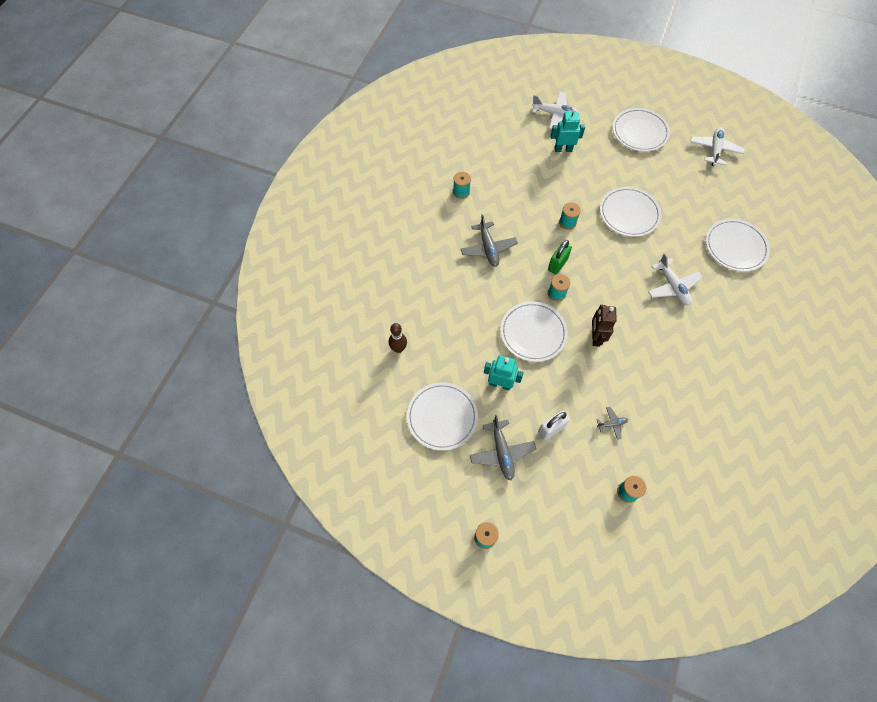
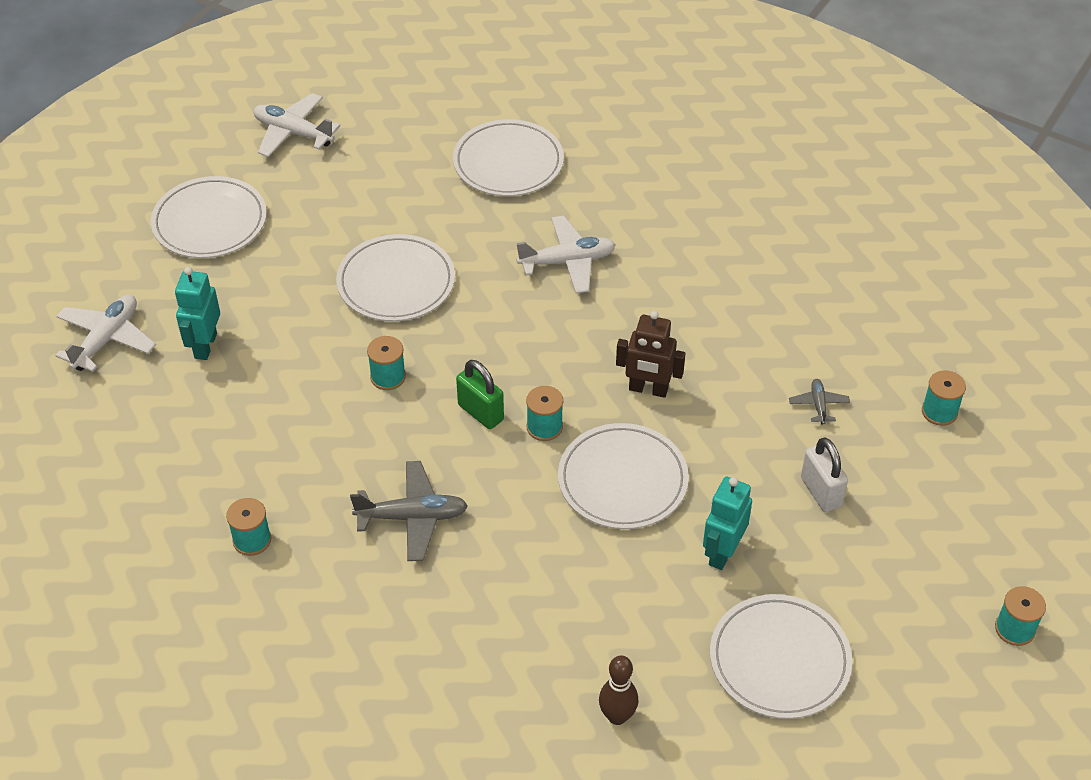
camera: 80 degrees left, 15 degrees down
grey plane [470,415,536,481] -> none

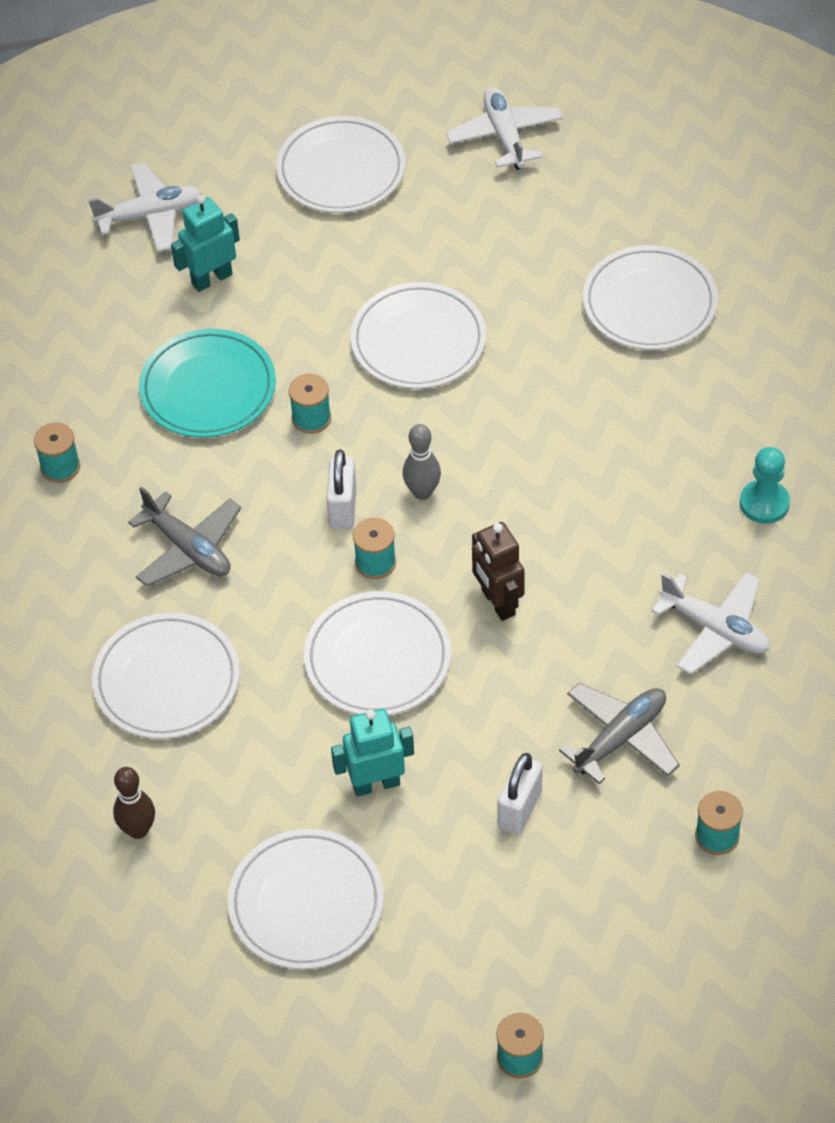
camera: 50 degrees right, 5 degrees up
green padlock [456,360,504,429] -> white padlock [327,449,357,529]
white plane [516,216,616,294] -> white plane moved to [651,572,770,674]
grey plane [789,379,850,424] -> grey plane [559,683,680,784], size x1.90
none -> white plate [92,613,240,739]
none -> turquoise plate [139,329,276,438]
none -> grey bowling pin [403,424,441,500]
none -> turquoise pawn [740,447,790,524]

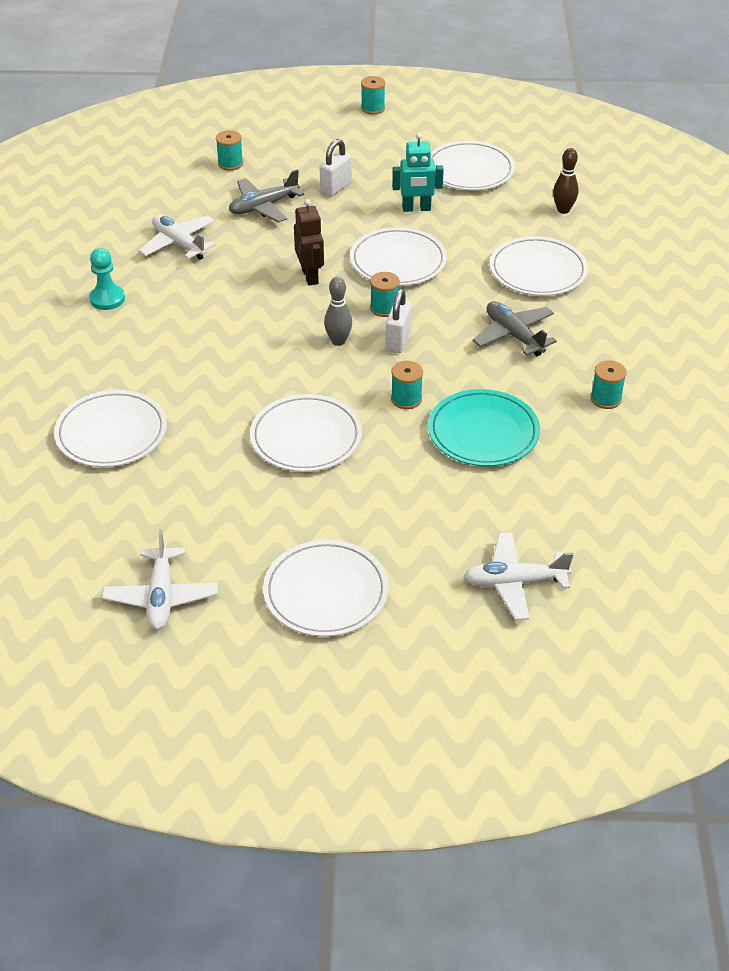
camera: 170 degrees left, 10 degrees down
turquoise robot [171,195,240,292] -> none

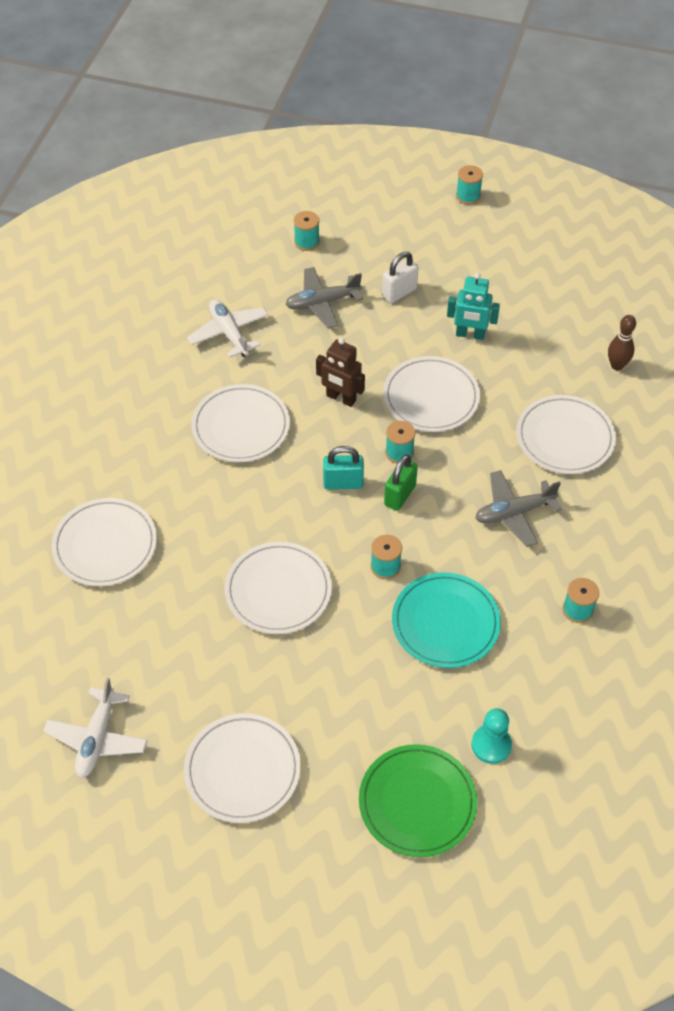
camera: 15 degrees right, 10 degrees up
turquoise pawn [89,248,125,310] -> turquoise pawn moved to [471,708,512,764]
brown robot [294,199,324,285] -> brown robot turned 120 degrees clockwise [316,338,365,407]
grey bowling pin [324,277,352,346] -> turquoise padlock [323,446,364,490]
white padlock [385,289,412,353] -> green padlock [384,454,418,511]
white plate [431,141,515,191] -> white plate moved to [191,384,290,462]
white plane [464,532,574,620] -> green plate [359,744,477,857]
grey plane [473,301,557,356] -> grey plane turned 90 degrees counterclockwise [475,470,562,547]

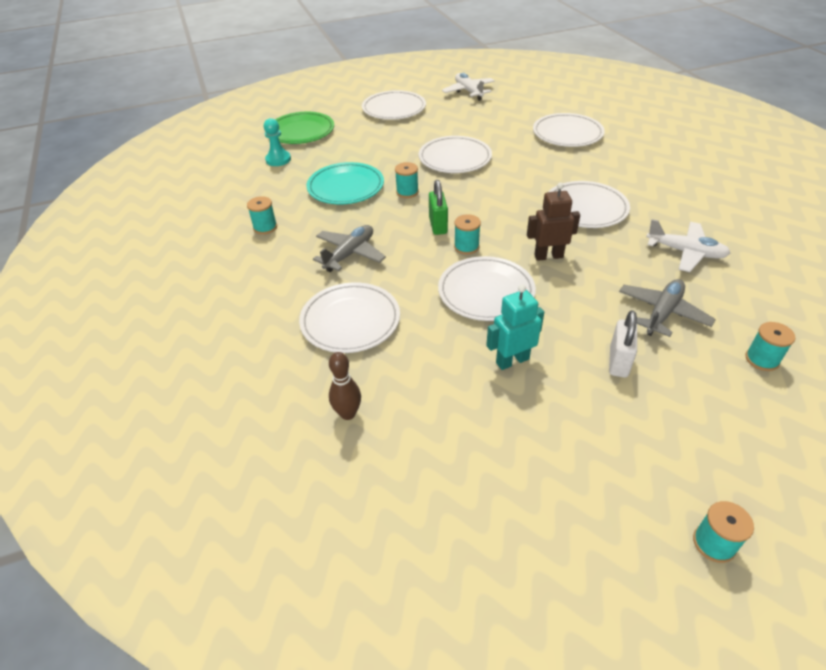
camera: 145 degrees right, 10 degrees down
turquoise padlock [323,446,364,490] -> none

